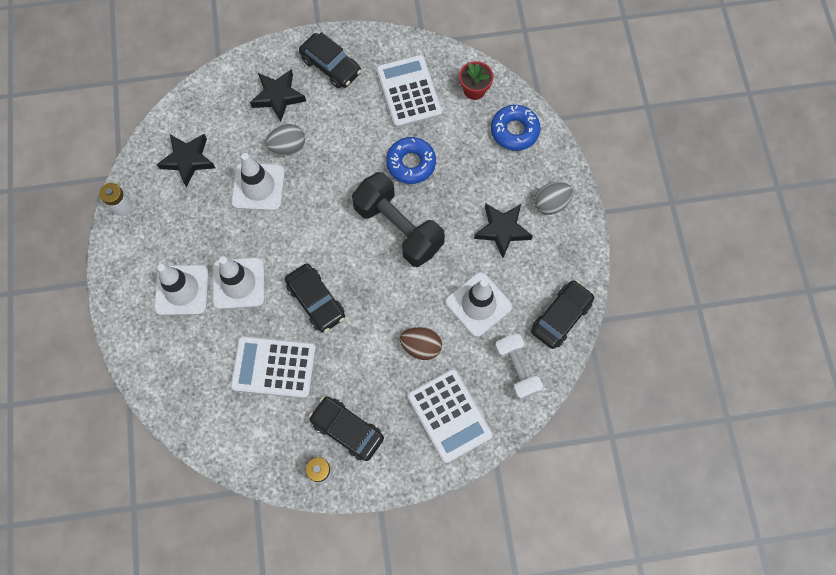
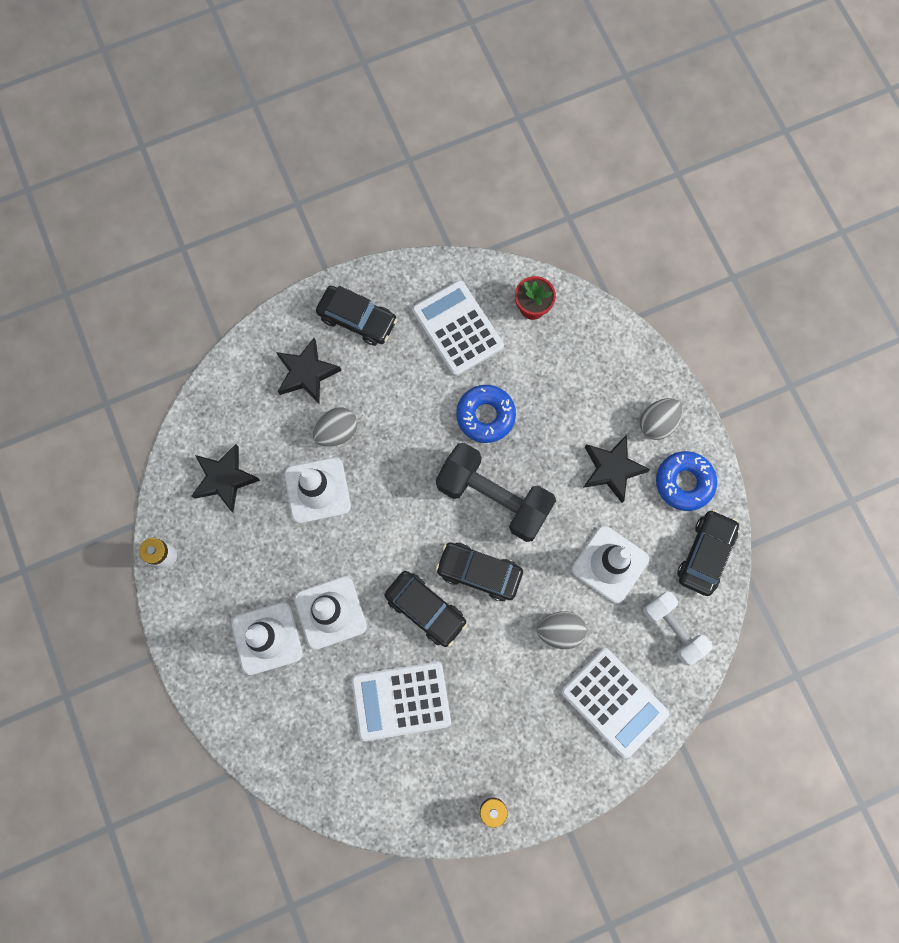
camera: 15 degrees left, 5 degrees up
black car [309,396,384,461] -> black car moved to [436,543,523,601]
brown egg [400,327,442,360] -> grey egg [537,611,587,649]
blue donut [491,105,540,151] -> blue donut moved to [656,451,717,511]

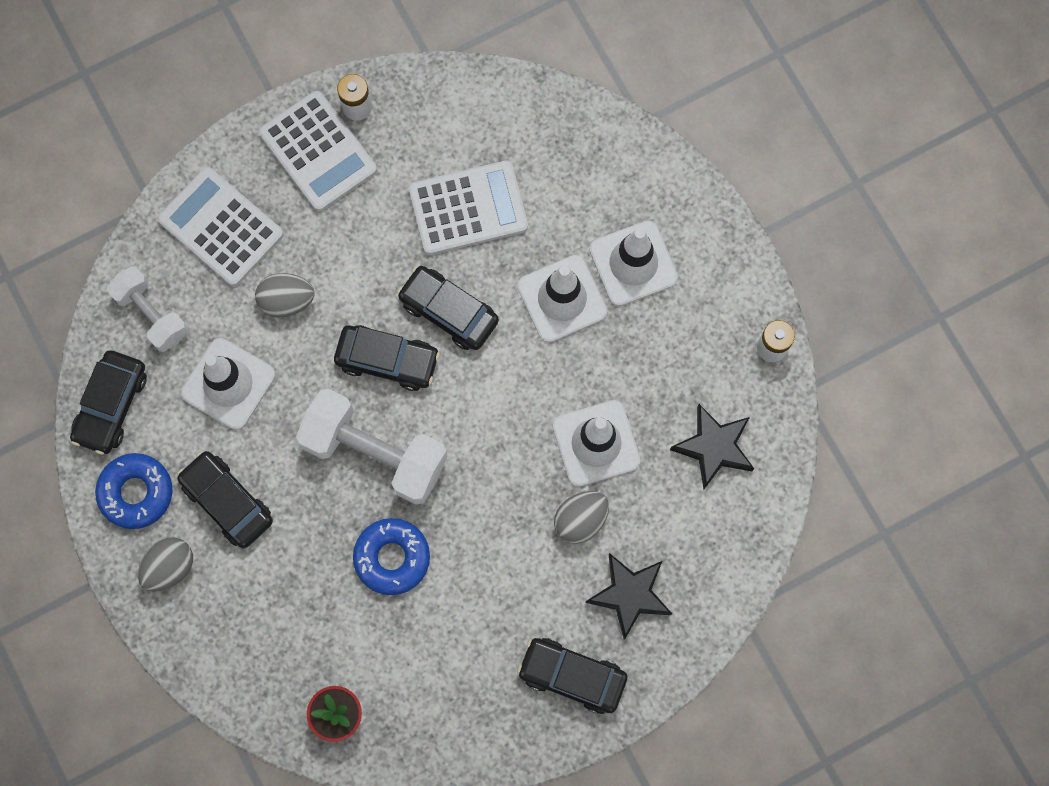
camera: 175 degrees right, 0 degrees up
white calculator [412,280,504,376] -> white calculator moved to [259,91,377,211]
black dumbbell [436,443,556,542] -> white dumbbell [296,389,448,505]
black star [583,435,650,503] -> black car [177,451,273,548]

